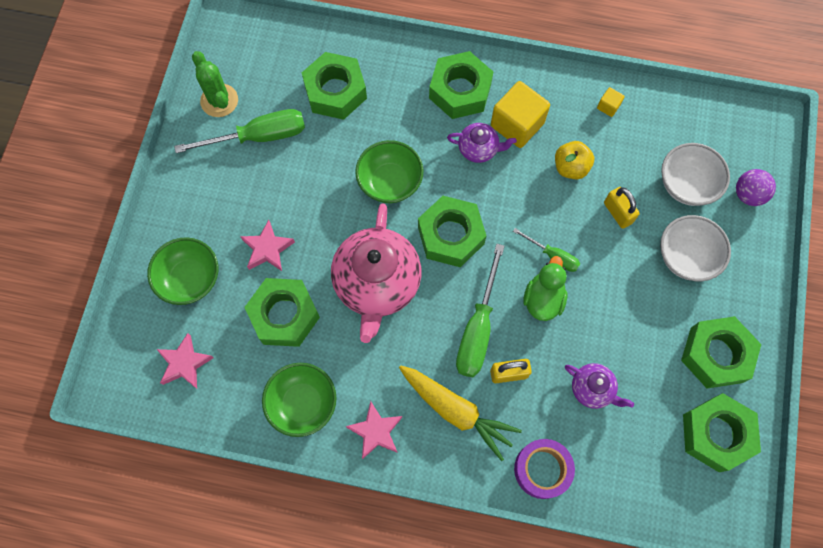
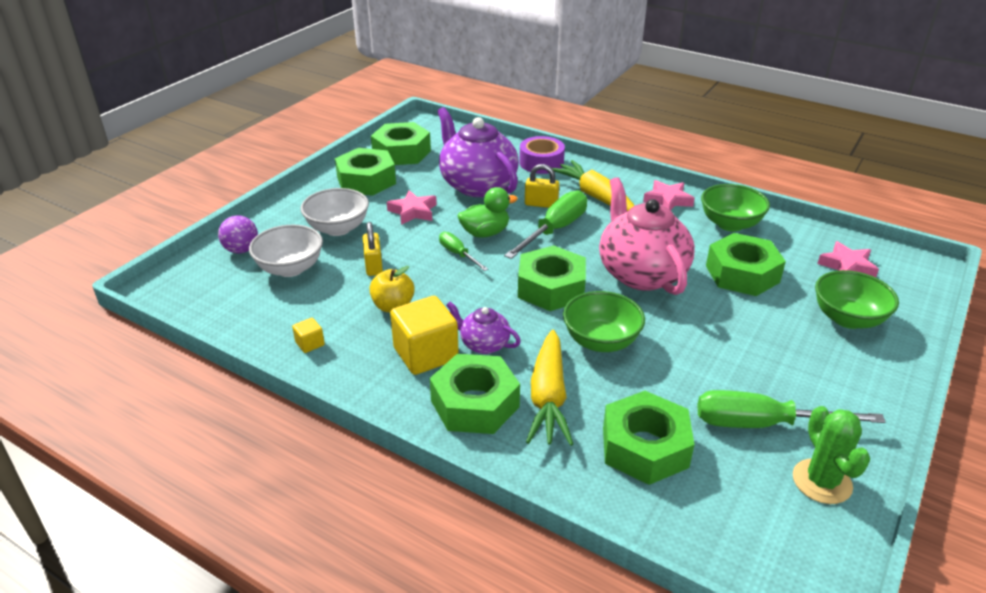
camera: 160 degrees left, 35 degrees down
pink star [240,220,295,271] -> pink star moved to [387,190,437,225]
pink teapot [331,203,422,343] -> pink teapot turned 45 degrees counterclockwise [599,177,695,295]
green duck [523,256,567,321] -> green duck turned 150 degrees counterclockwise [457,187,518,238]
purple teapot [565,363,634,409] -> purple teapot [437,107,519,197], size x2.05
none -> yellow carrot [526,330,573,446]

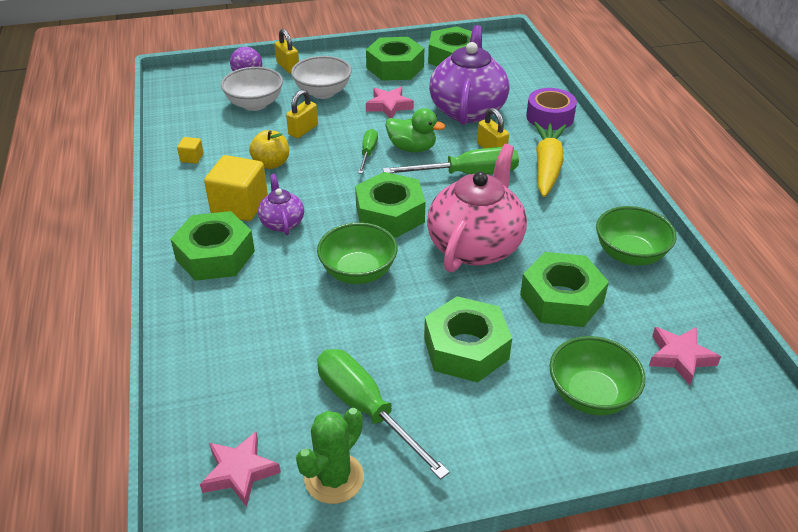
camera: 45 degrees right, 5 degrees up
yellow carrot [526,330,573,446] -> none
green nut [603,391,694,485] -> green nut moved to [424,296,512,382]
pink star [643,180,695,210] -> pink star moved to [200,431,281,507]
none -> yellow padlock [275,29,299,73]

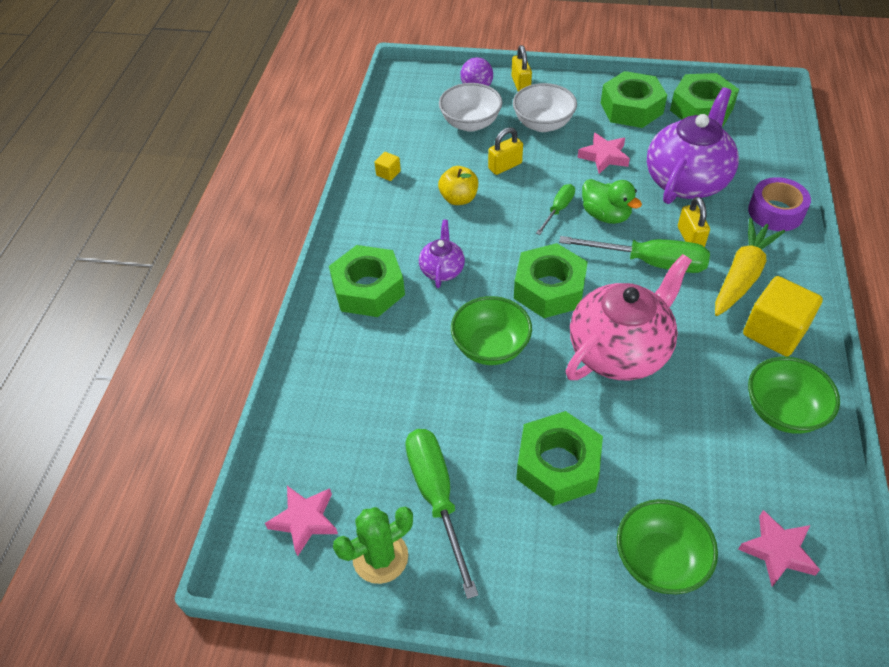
camera: 25 degrees right, 10 degrees up
yellow cube [204,155,268,221] -> yellow cube moved to [743,276,823,357]
green nut [520,252,609,327] -> none

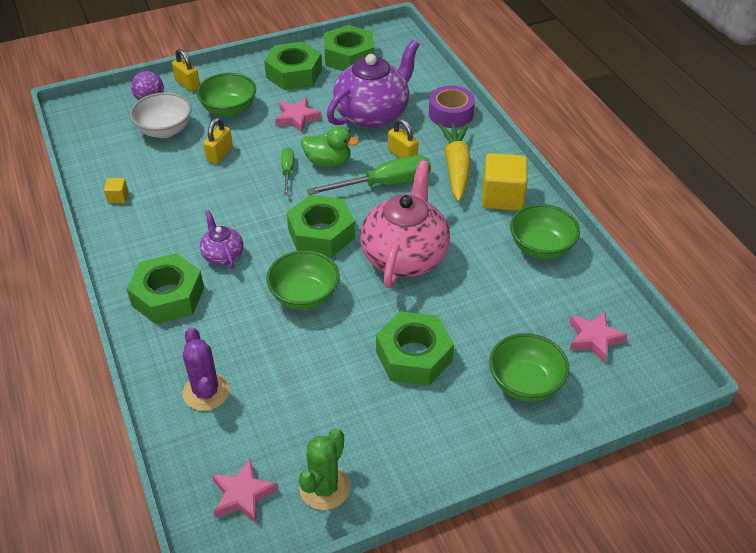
camera: 35 degrees left, 5 degrees down
green screwdriver [405,429,479,599] -> none
yellow apple [438,166,478,205] -> none
white bowl [513,83,577,132] -> green bowl [197,73,256,117]
purple teapot [647,87,739,204] -> purple teapot turned 45 degrees clockwise [327,40,420,128]
none -> purple cactus [183,327,230,411]

